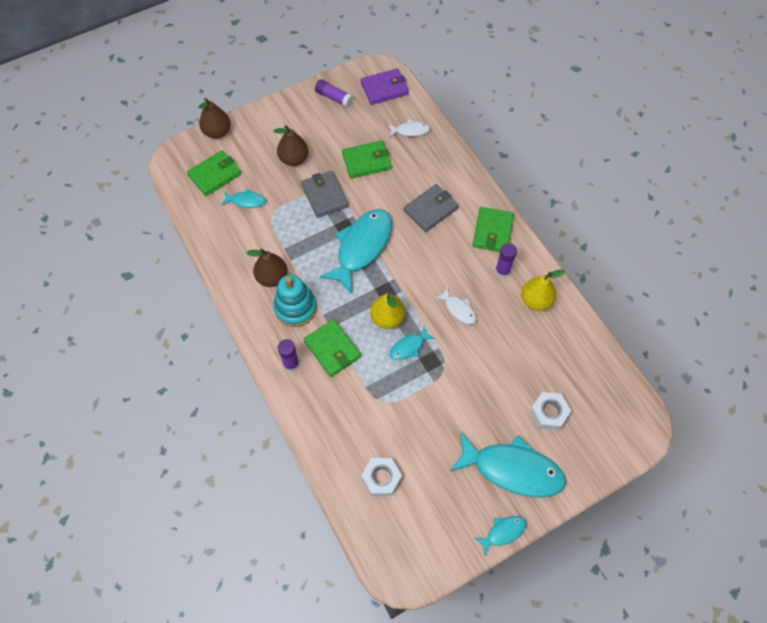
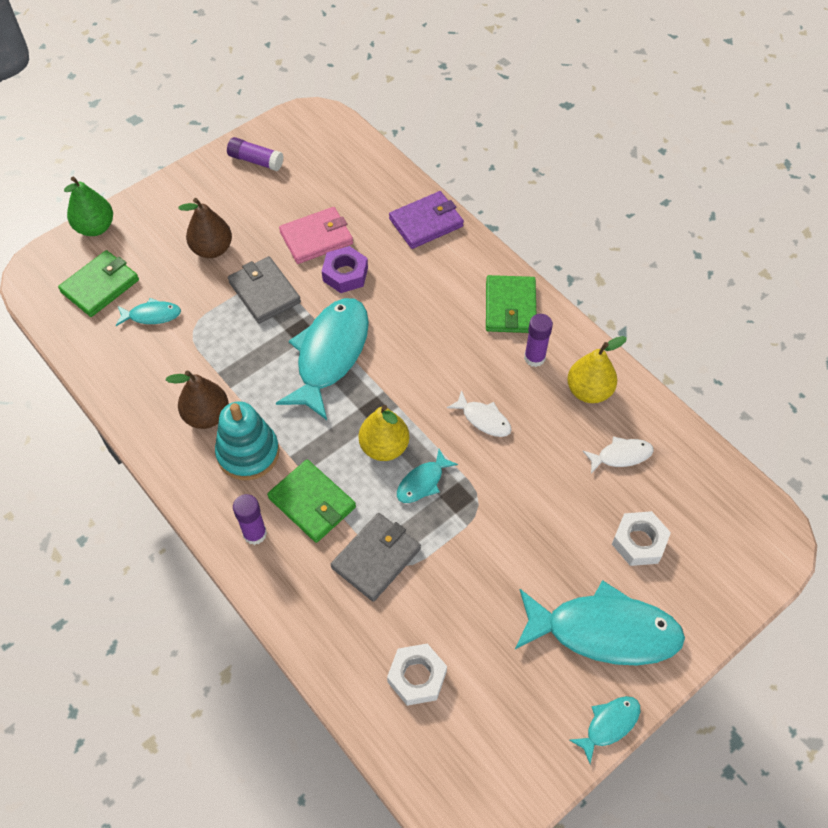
camera: 10 degrees left, 5 degrees down
brown pear [198,98,231,139] -> green pear [64,177,113,236]
green wallet [342,140,392,179] -> pink wallet [279,207,353,264]
purple wallet [361,68,409,105] -> purple wallet moved to [389,191,464,249]
white fish [388,119,430,137] -> white fish moved to [583,436,654,473]
grey wallet [404,184,459,232] -> grey wallet moved to [331,513,421,602]
none -> purple nut [322,246,368,293]

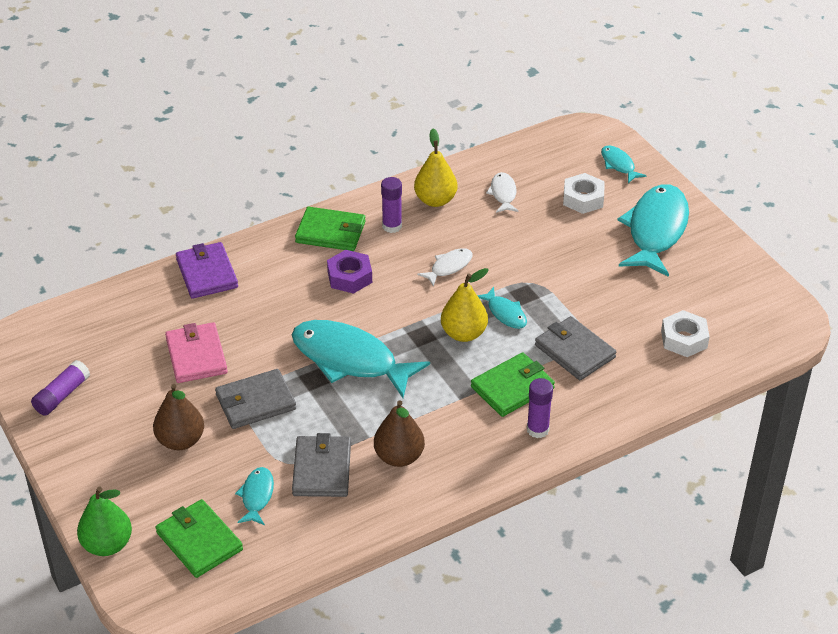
camera: 80 degrees left, 15 degrees down
turquoise stacking toy [215,401,279,480] -> none
purple nut [322,246,368,293] -> purple nut moved to [327,250,372,294]
turquoise fish [569,696,640,764] -> turquoise fish moved to [601,145,647,183]
none -> grey wallet [292,433,351,497]

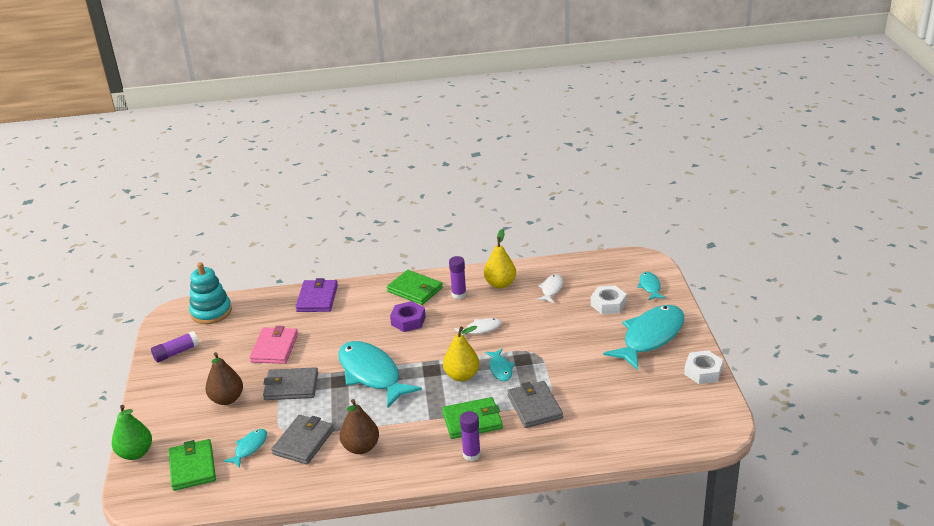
camera: 25 degrees right, 10 degrees down
white nut [661,310,710,357] -> white nut moved to [684,350,723,384]
none -> turquoise stacking toy [189,262,232,324]

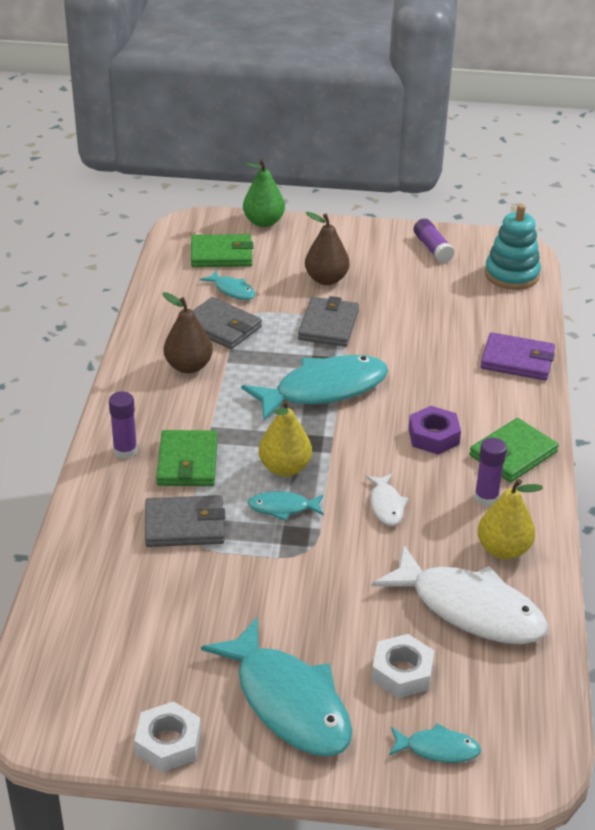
camera: 100 degrees right, 5 degrees up
pink wallet [249,326,298,364] -> none
white fish [537,274,563,303] -> white fish [371,544,548,644], size x2.15

